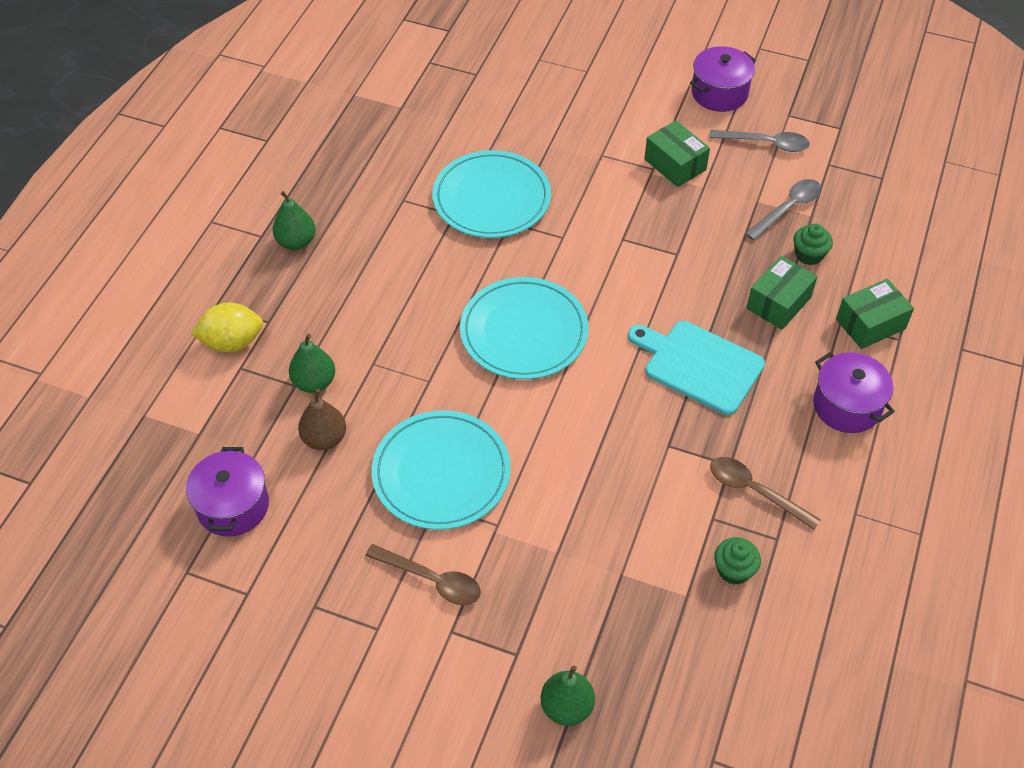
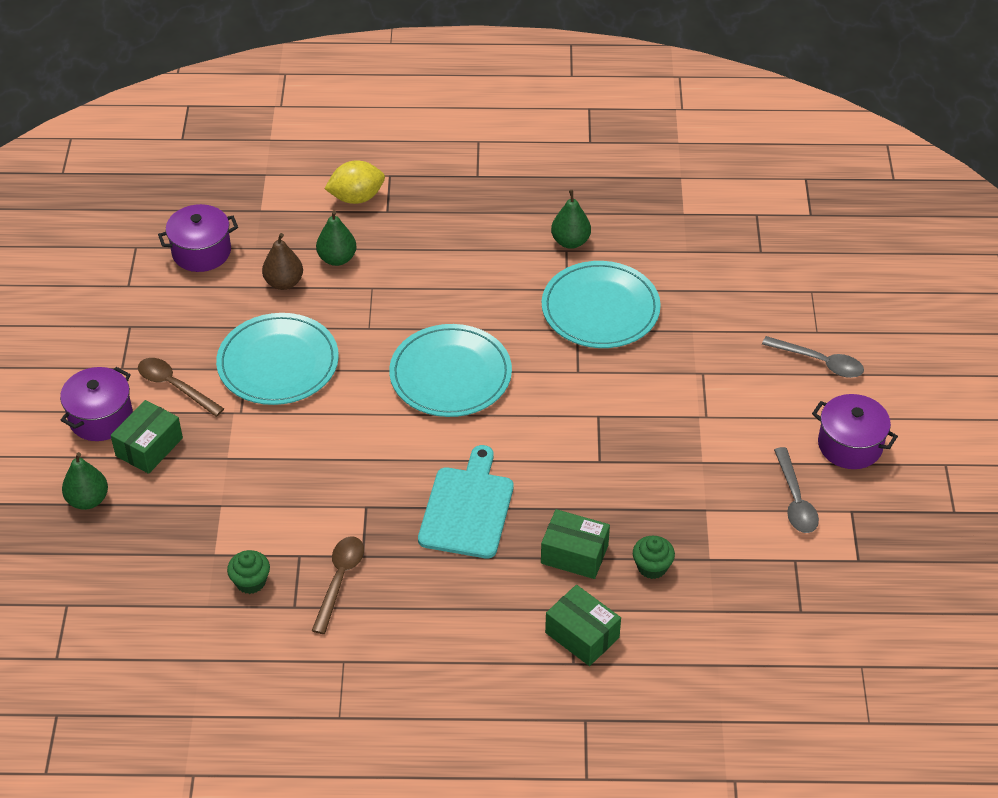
camera: 70 degrees right, 5 degrees down
yellow lemon [191,302,263,352] -> yellow lemon turned 75 degrees counterclockwise [324,161,385,204]
green pear [273,191,316,250] -> green pear moved to [551,190,591,249]
brown spoon [365,544,481,605] -> brown spoon turned 120 degrees clockwise [138,358,224,417]
green box [644,120,710,187] -> green box moved to [110,400,183,474]
grey spoon [745,179,822,241] -> grey spoon moved to [762,336,864,378]
purple pot [813,352,895,433] -> purple pot moved to [60,367,133,441]

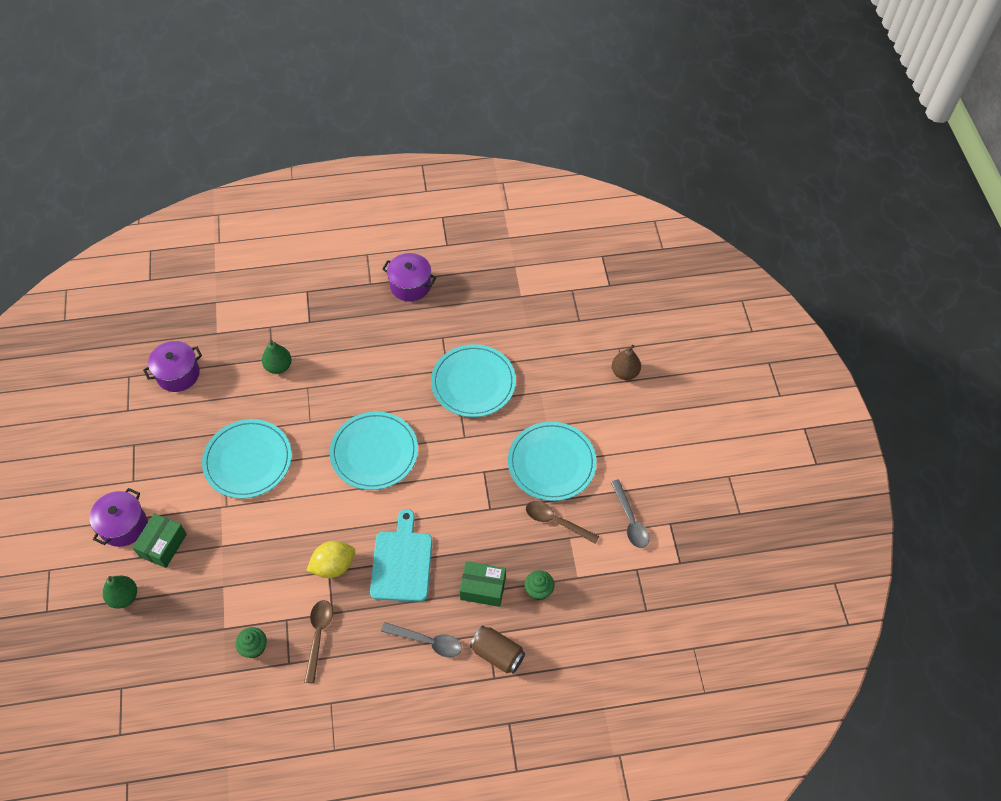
camera: 10 degrees left, 10 degrees up
brown spoon [138,358,224,417] -> brown spoon moved to [526,501,599,544]
brown pear [262,233,303,290] -> brown pear moved to [612,345,641,380]
yellow lemon [324,161,385,204] -> yellow lemon moved to [306,541,355,578]
green box [545,585,621,666] -> brown can [470,626,525,673]
green pear [551,190,591,249] -> none
grey spoon [762,336,864,378] -> grey spoon moved to [381,622,462,657]
purple pot [812,394,898,469] -> purple pot moved to [382,253,436,302]
none -> turquoise plate [508,422,597,501]

